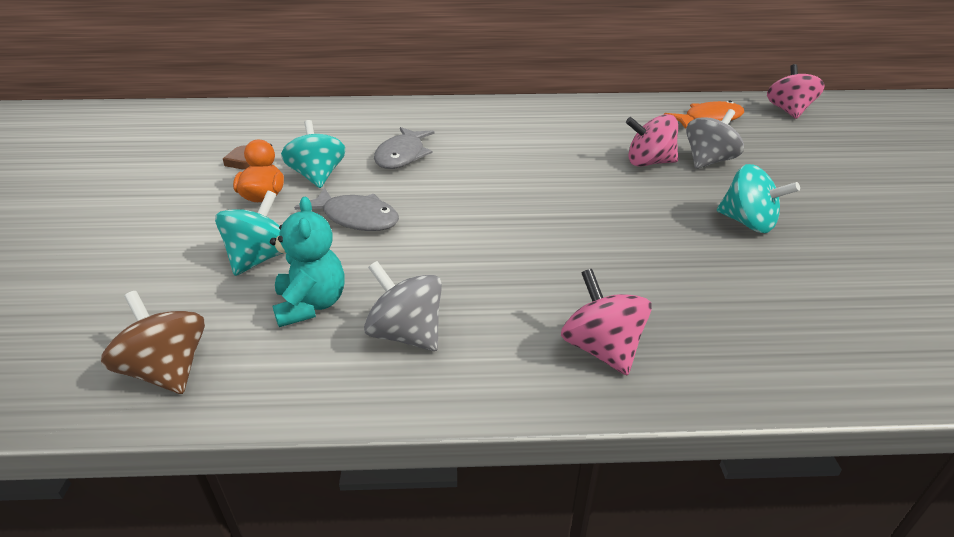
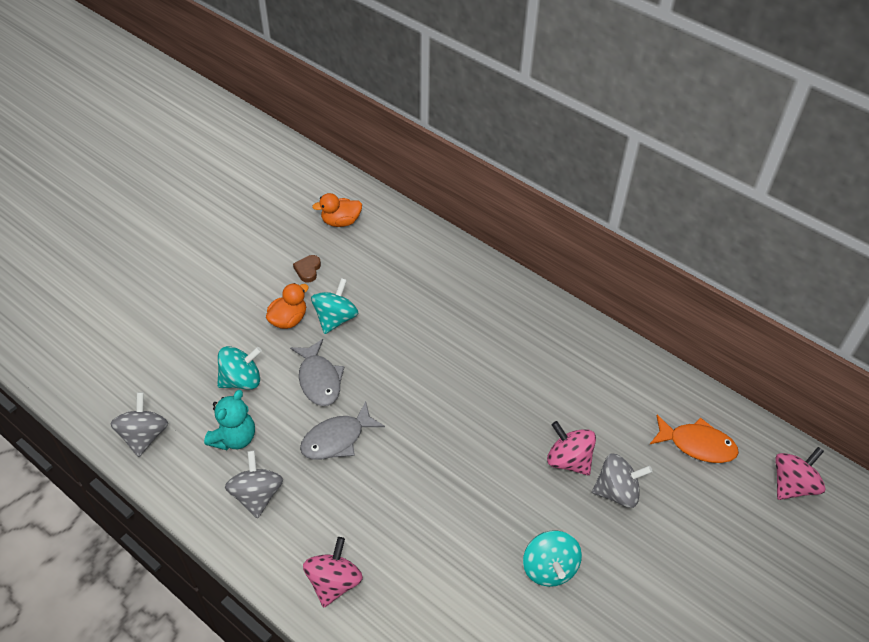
camera: 40 degrees right, 15 degrees up
brown spinning top [101,291,205,394] -> grey spinning top [110,392,168,457]
grey fish [374,127,435,169] -> grey fish moved to [300,402,385,460]
none -> orange duck [312,193,362,227]

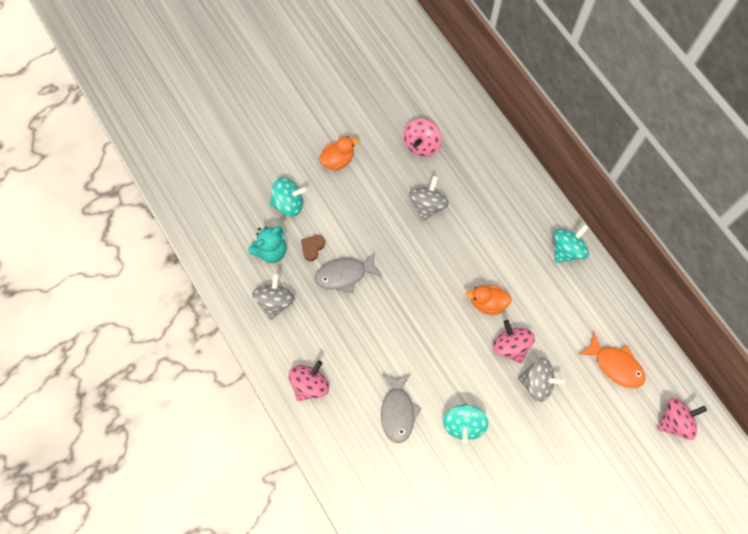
camera: 20 degrees right, 20 degrees up
grey spinning top [110,392,168,457] -> grey spinning top moved to [409,176,449,221]
grey fish [290,339,345,406] -> grey fish moved to [381,374,421,443]
brown heart [293,255,321,283] -> brown heart moved to [301,235,325,261]
turquoise spinning top [311,278,358,334] -> turquoise spinning top moved to [554,224,589,263]
orange duck [312,193,362,227] -> orange duck moved to [465,285,512,315]
none -> pink spinning top [403,118,442,157]

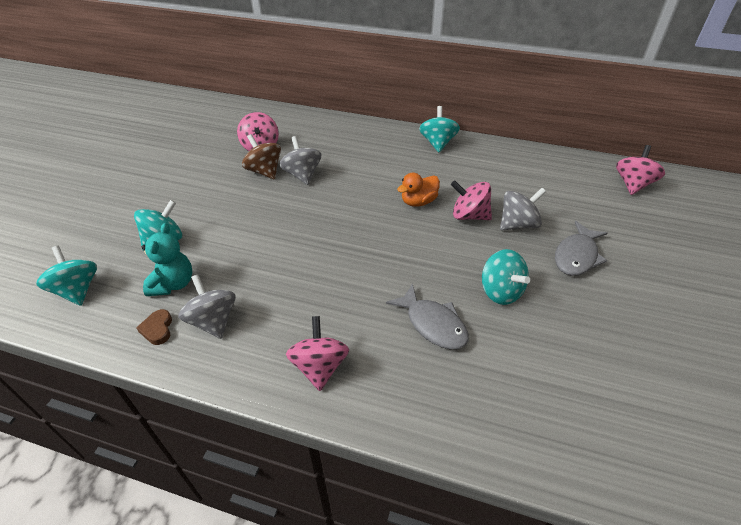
camera: 40 degrees left, 25 degrees down
brown heart [301,235,325,261] -> brown heart moved to [136,309,172,345]
grey fish [315,251,382,293] -> grey fish moved to [555,221,608,276]
orange duck [319,136,359,171] -> none
orange fish [579,332,645,388] -> none
none -> turquoise spinning top [36,246,97,306]
none -> brown spinning top [242,134,281,179]

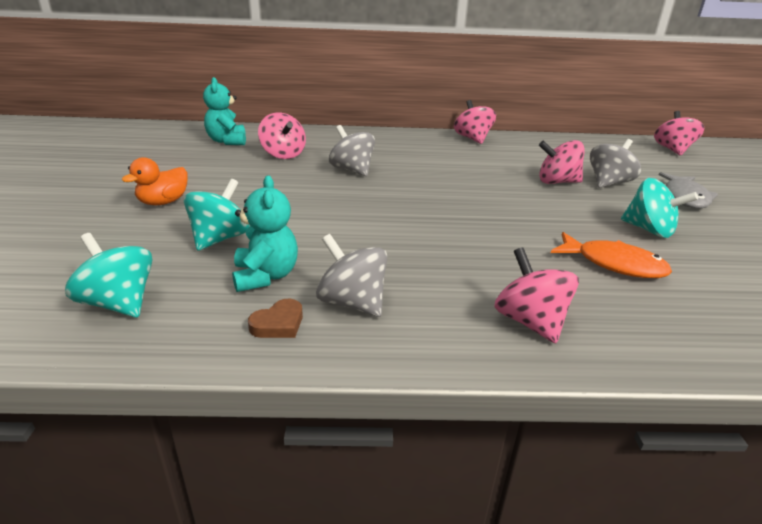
camera: 20 degrees left, 15 degrees down
brown heart [136,309,172,345] -> brown heart turned 105 degrees counterclockwise [248,299,303,338]
brown spinning top [242,134,281,179] -> none
grey fish [386,283,469,349] -> orange fish [551,232,672,278]
orange duck [397,173,440,207] -> orange duck moved to [122,157,188,205]
turquoise spinning top [419,106,460,152] -> pink spinning top [454,100,496,144]
none -> turquoise teddy bear [203,77,246,145]

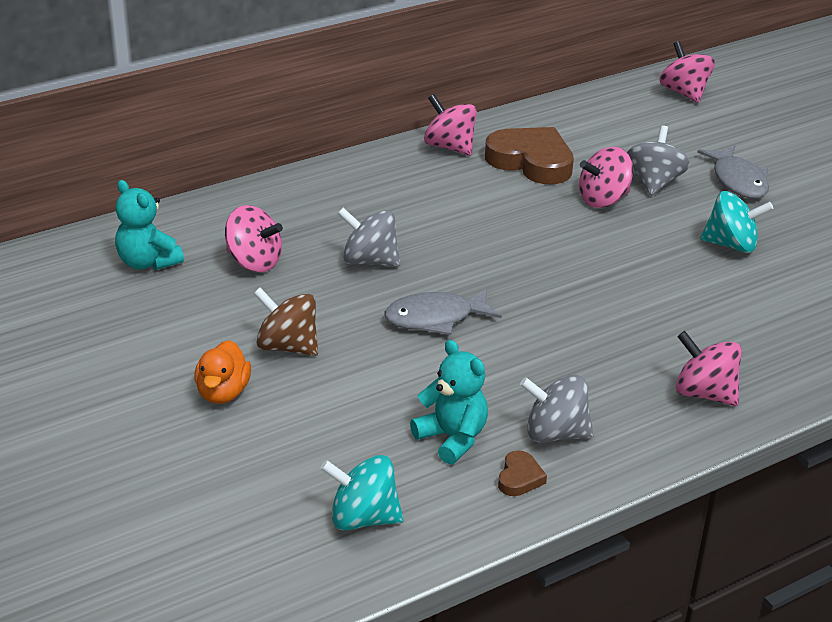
camera: 30 degrees left, 5 degrees up
turquoise spinning top [184,179,250,251] -> none
orange fish [551,232,672,278] -> none
none -> brown spinning top [253,288,318,356]
none -> grey fish [385,288,502,335]
none -> brown heart [485,127,574,184]

